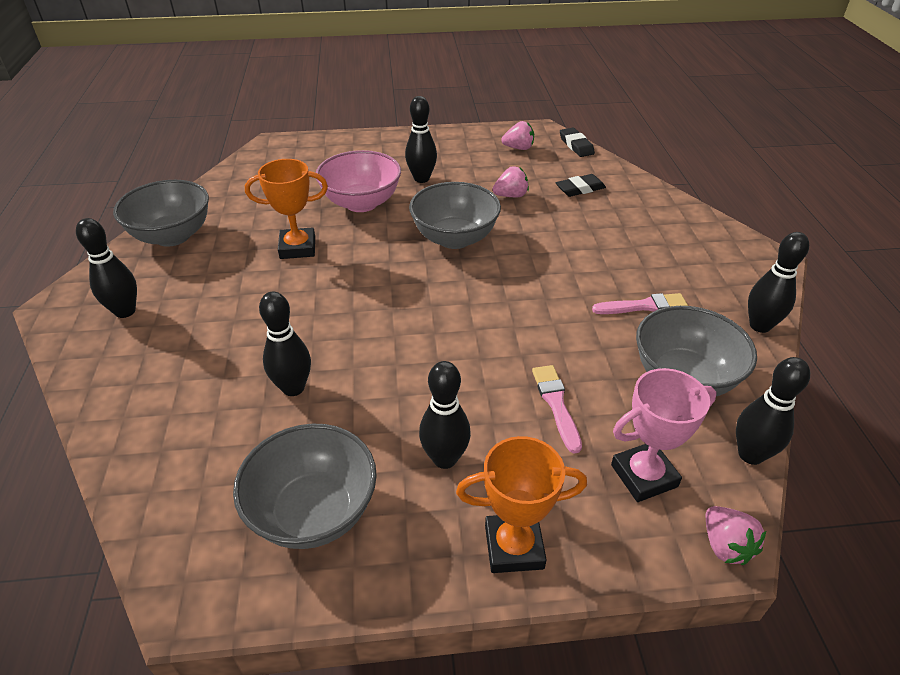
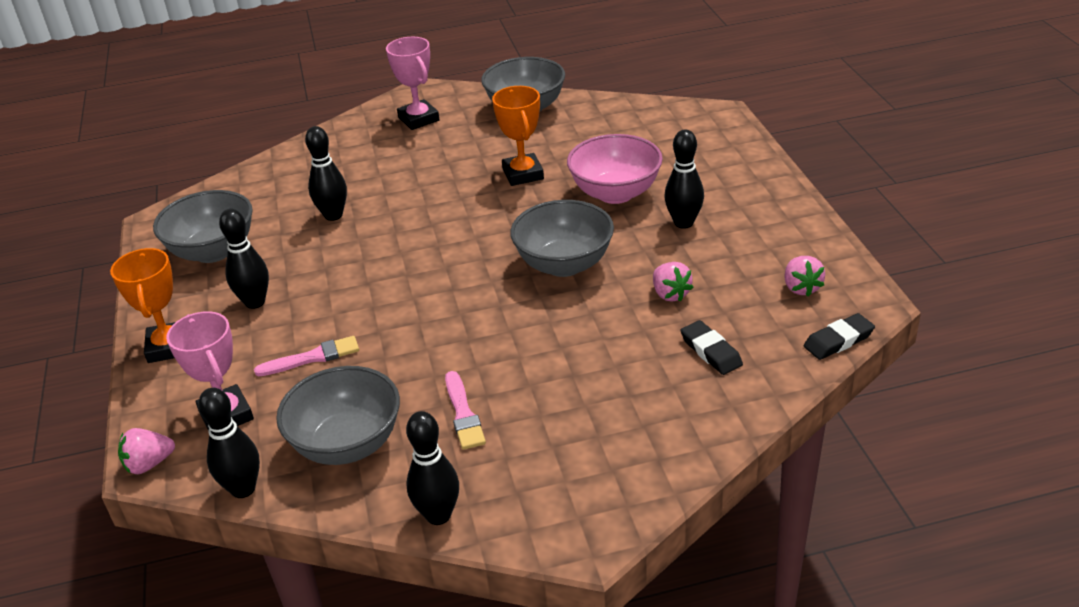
camera: 85 degrees right, 5 degrees down
black bowling pin [76,218,137,318] -> pink trophy [386,37,440,130]

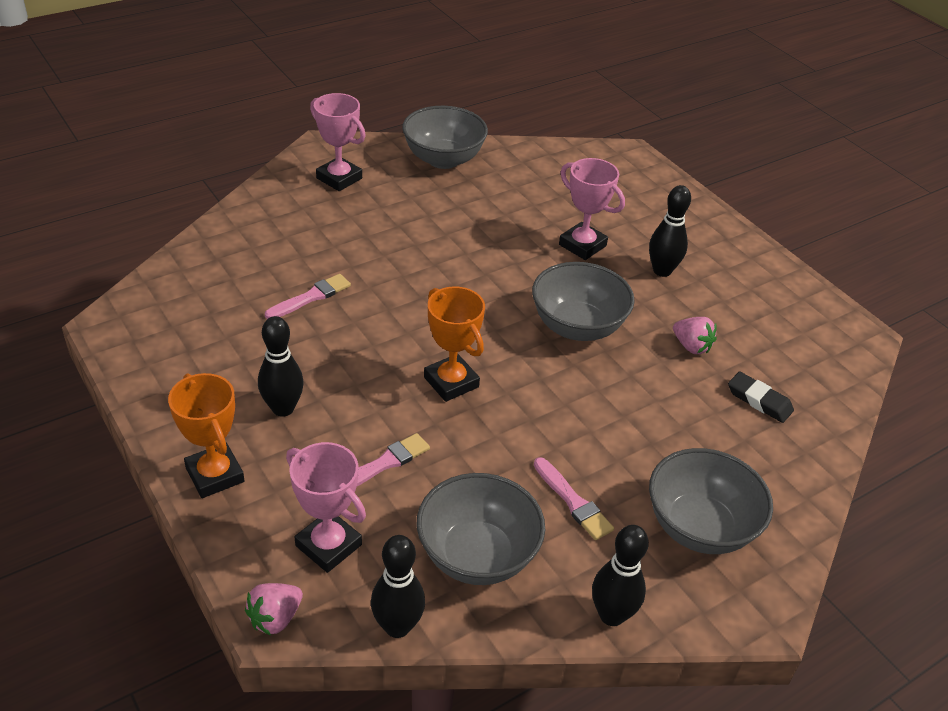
camera: 25 degrees left, 5 degrees up
grey bowl [153,190,253,263] -> grey bowl moved to [649,448,773,554]
black bowling pin [305,126,347,221] -> pink brush [265,274,351,319]
orange trophy [492,86,544,186] -> orange trophy moved to [424,286,485,402]
pink bowl [567,134,663,204] -> pink trophy [559,158,625,260]
pink strawberry [784,256,825,297] -> none
black eraser [804,313,875,360] -> none

